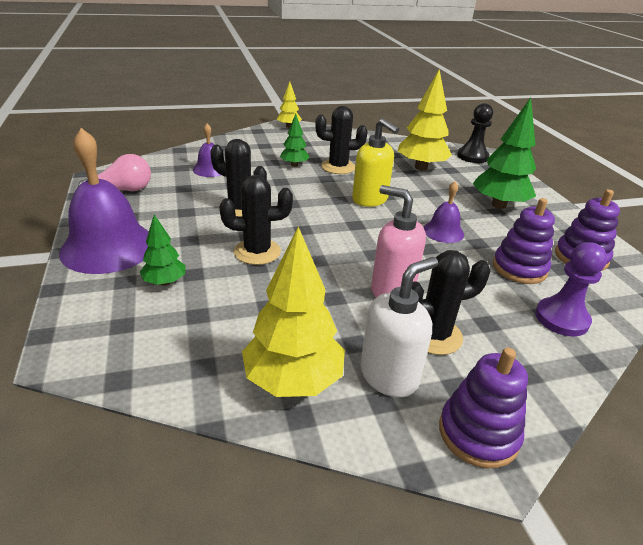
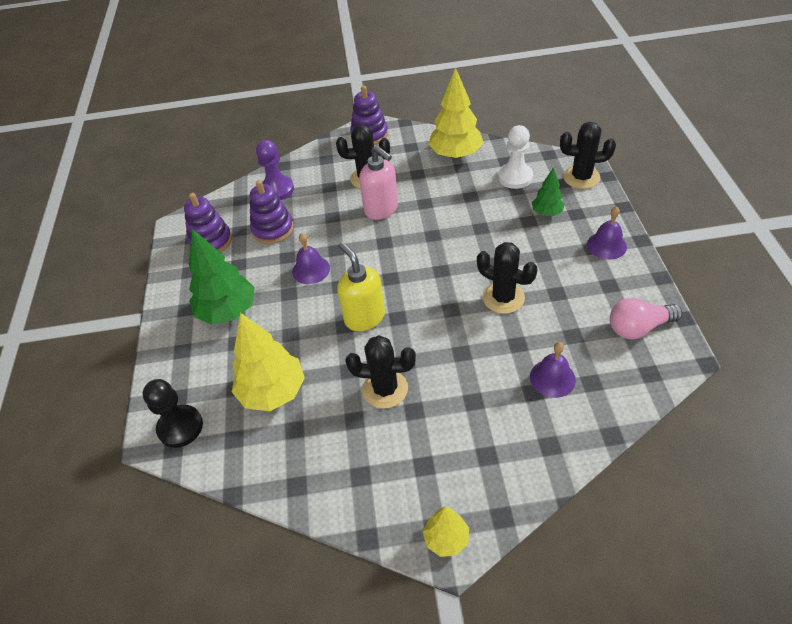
camera: 165 degrees left, 15 degrees up
purple bell [59,128,149,274] -> purple bell [587,206,627,260], size x0.51
black cactus [220,175,293,265] -> black cactus moved to [560,122,616,189]
green tree [280,114,310,167] -> none
white soap dispenser [360,257,438,397] -> none
none -> white pawn [498,125,533,189]

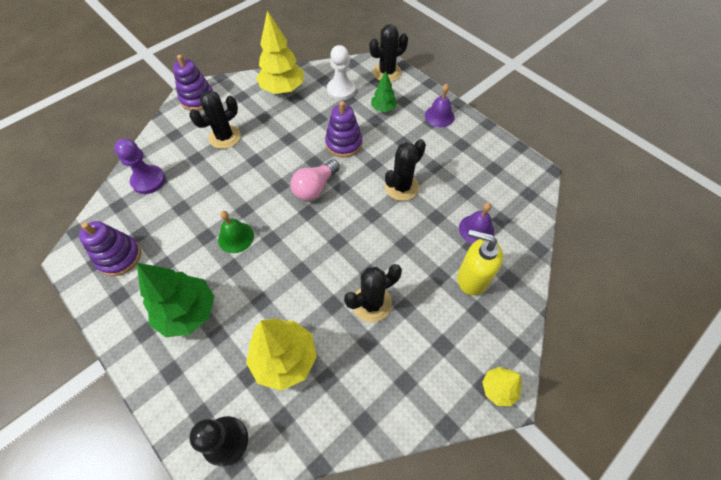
camera: 40 degrees left, 10 degrees up
purple stacking toy [250,180,294,244] -> purple stacking toy moved to [325,101,362,158]
purple bell [292,233,330,284] -> green bell [218,211,254,253]
yellow soap dispenser [337,242,385,331] -> yellow soap dispenser moved to [457,230,503,295]
pink soap dispenser [359,145,398,220] -> none
black cactus [477,242,538,314] -> black cactus turned 45 degrees counterclockwise [385,139,426,201]
pink light bulb [610,298,683,339] -> pink light bulb moved to [291,160,340,201]

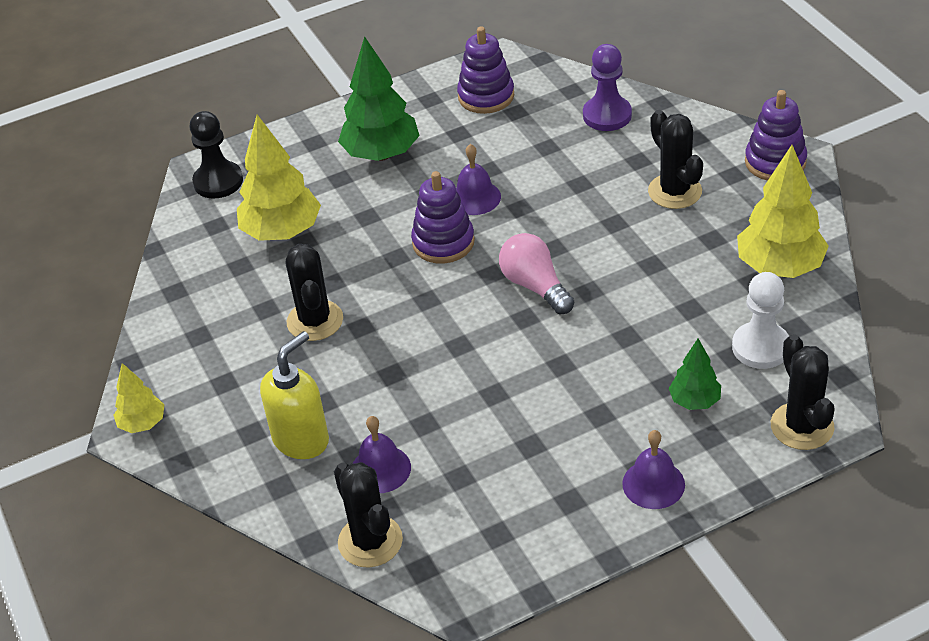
camera: 110 degrees right, 15 degrees down
green bell [218,211,254,253] -> purple bell [456,144,501,215]
purple stacking toy [325,101,362,158] -> purple stacking toy moved to [411,171,475,264]
black cactus [385,139,426,201] -> black cactus moved to [334,462,403,568]

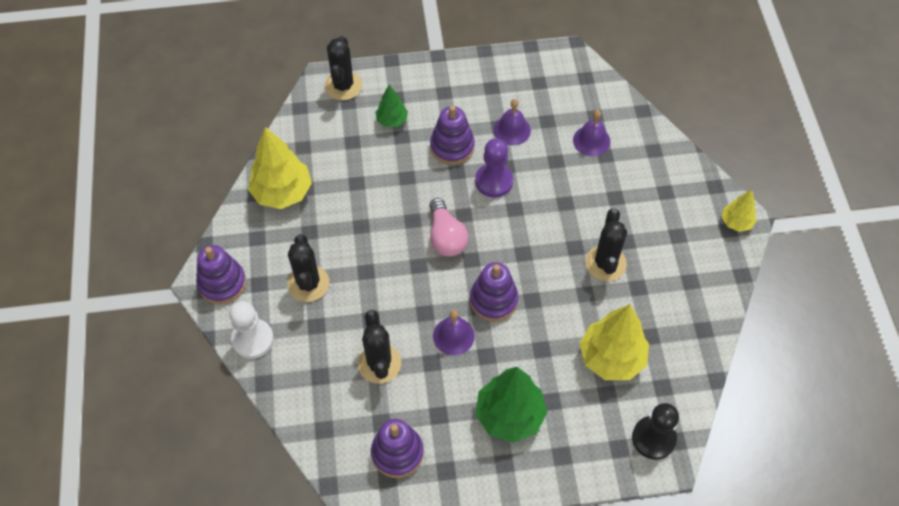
camera: 165 degrees left, 15 degrees up
yellow soap dispenser [260,331,329,459] -> none
black cactus [334,462,403,568] -> black cactus moved to [358,310,401,384]
purple pawn [583,44,632,131] -> purple pawn moved to [475,138,513,198]
purple bell [622,430,685,509] -> purple bell moved to [494,99,531,146]
white pawn [732,272,789,369] -> white pawn moved to [229,301,274,359]
none -> purple stacking toy [430,106,475,165]

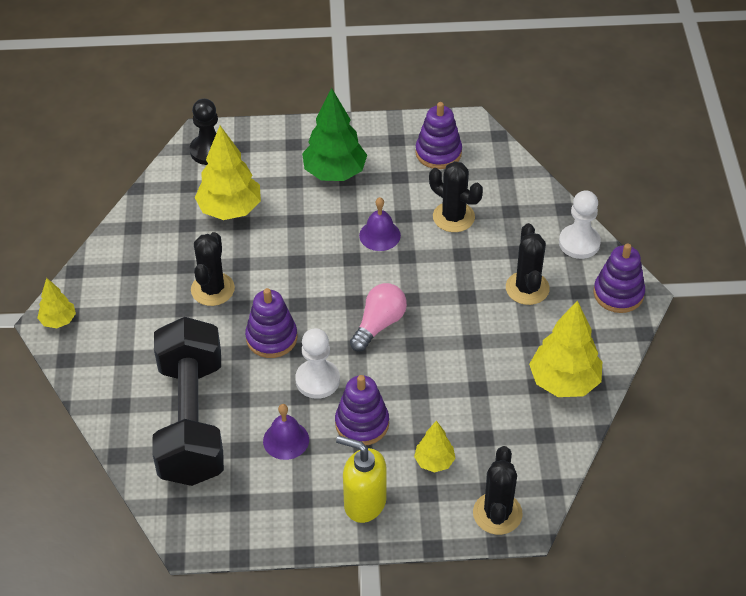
camera: 175 degrees left, 10 degrees down
black cactus [358,310,401,384] -> black cactus turned 45 degrees counterclockwise [429,161,483,232]
green tree [375,85,408,127] -> yellow tree [414,421,456,472]
pink light bulb [429,198,468,256] -> pink light bulb turned 45 degrees clockwise [350,283,407,352]
purple stacking toy [470,262,519,322] -> purple stacking toy moved to [245,288,297,358]
purple pawn [475,138,513,198] -> white pawn [295,328,340,399]
purple bell [573,110,610,156] -> black dumbbell [152,317,224,486]
none -> yellow soap dispenser [336,435,387,523]

